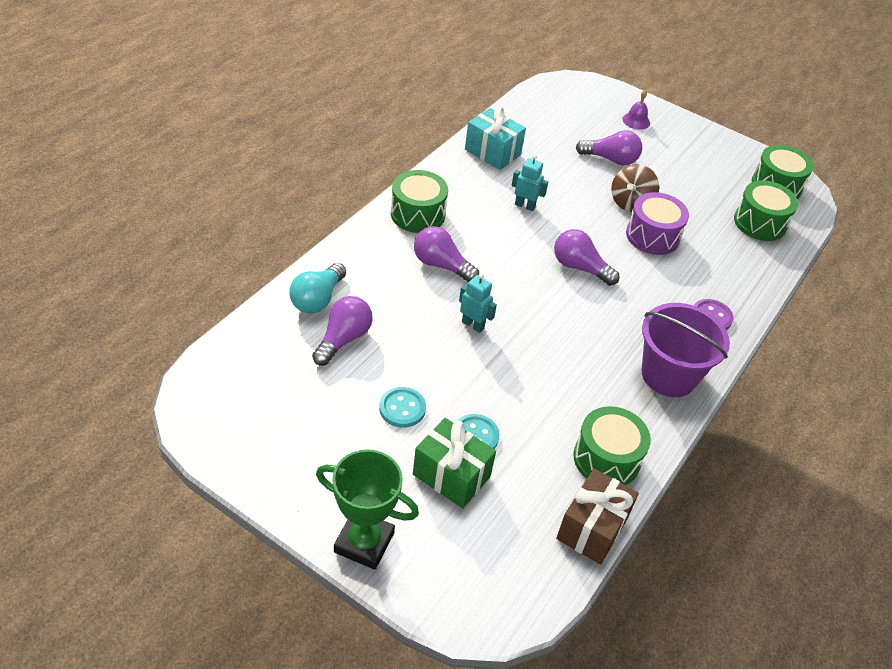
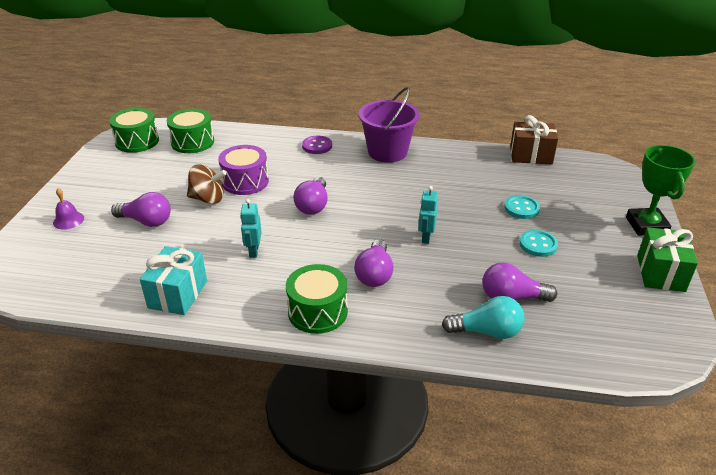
camera: 110 degrees left, 10 degrees down
green gift [413,418,496,508] -> green gift moved to [637,227,698,292]
green drum [573,406,651,485] -> none
purple light bulb [576,130,642,165] -> purple light bulb turned 120 degrees clockwise [111,192,171,227]

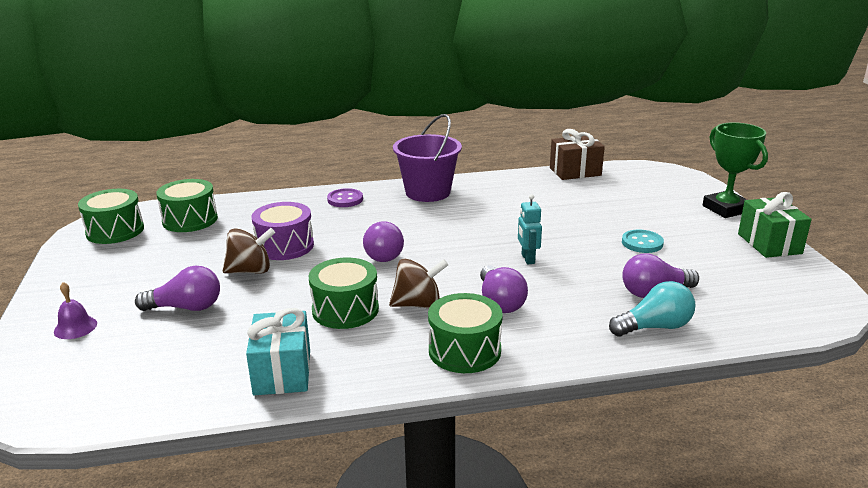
camera: 20 degrees left, 10 degrees down
turquoise robot [240,199,261,258] -> green drum [309,258,379,329]
turquoise button [504,195,540,219] -> none
none -> brown spinning top [389,259,448,308]

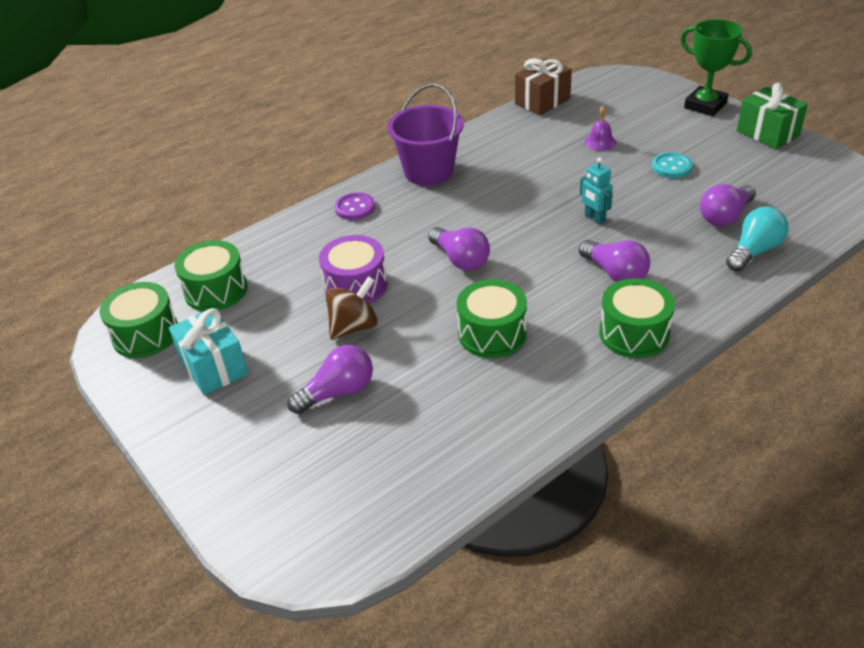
camera: 25 degrees left, 15 degrees up
purple bell [54,282,97,339] -> purple bell moved to [585,105,616,151]
turquoise gift [246,308,310,395] -> turquoise gift moved to [169,308,248,395]
brown spinning top [389,259,448,308] -> none

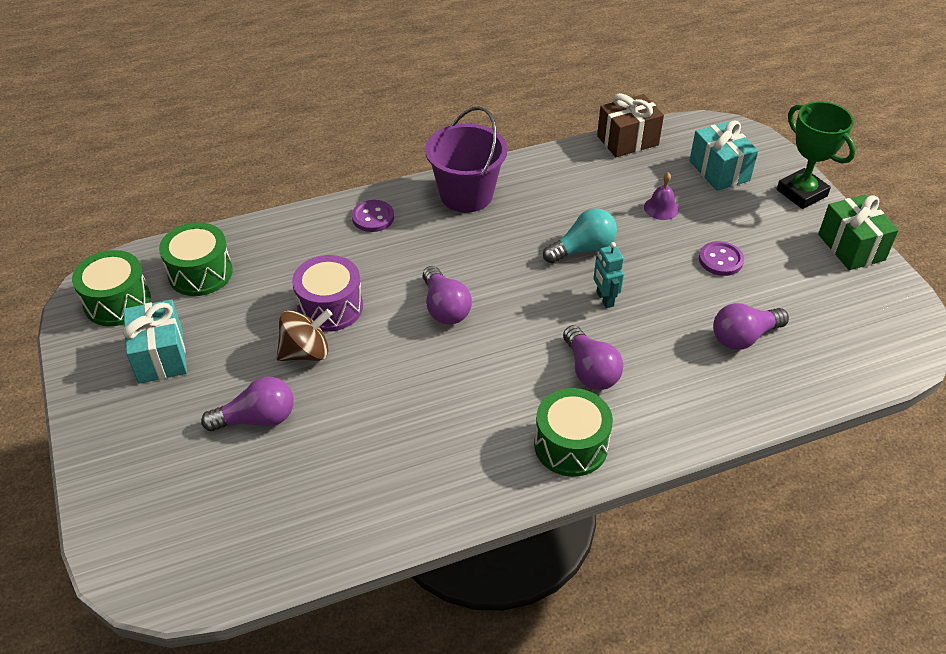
camera: 15 degrees right, 5 degrees up
green drum [457,279,527,358] -> none
turquoise button [652,152,693,178] -> purple button [699,241,744,276]
turquoise light bulb [726,206,789,271] -> turquoise light bulb moved to [543,208,617,264]
none -> turquoise gift [689,120,758,191]

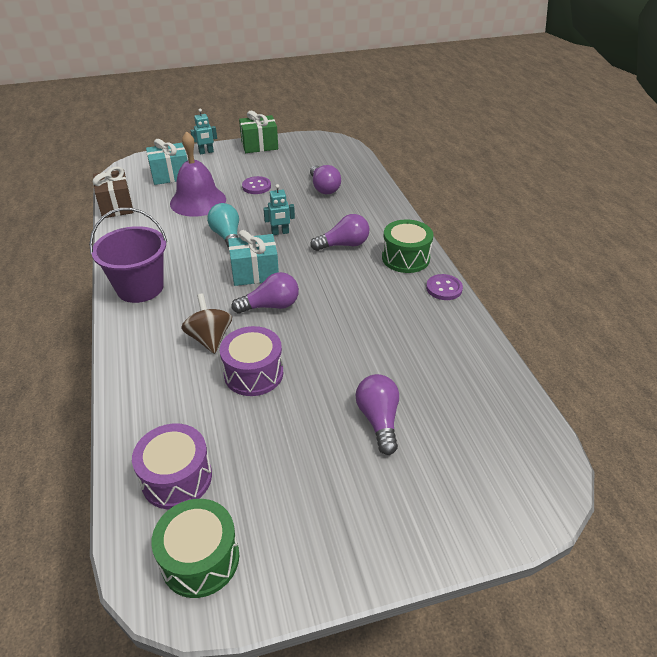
camera: 85 degrees left, 5 degrees down
turquoise gift [123,299,187,384] -> turquoise gift moved to [228,230,279,286]
green drum [159,222,233,296] -> purple drum [132,424,212,509]
brown spinning top [277,309,332,361] -> brown spinning top moved to [181,293,232,354]
purple button [352,200,394,232] -> purple button moved to [426,274,463,300]
purple bell [644,172,679,220] -> purple bell [170,131,226,217], size x2.24
green trophy [777,101,856,209] -> turquoise robot [190,109,217,155]

